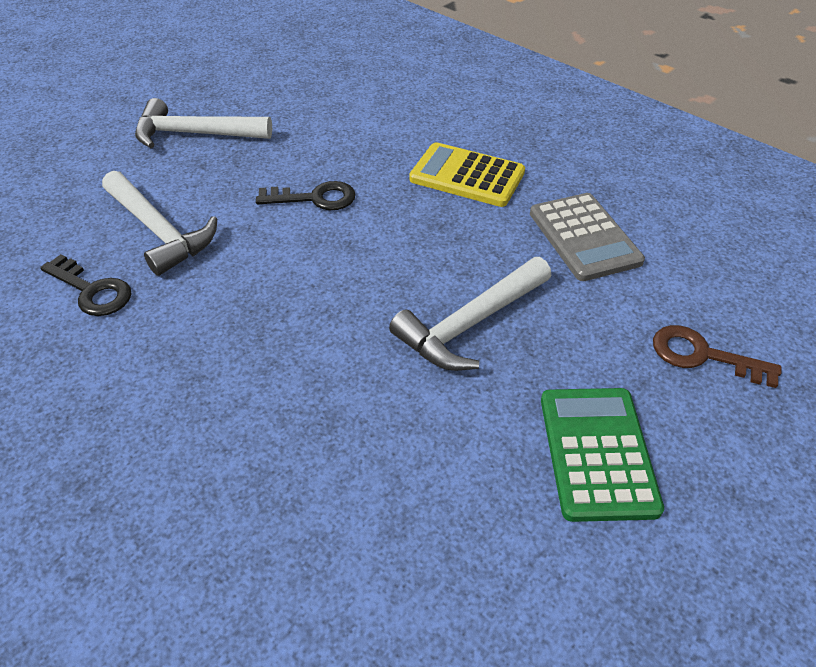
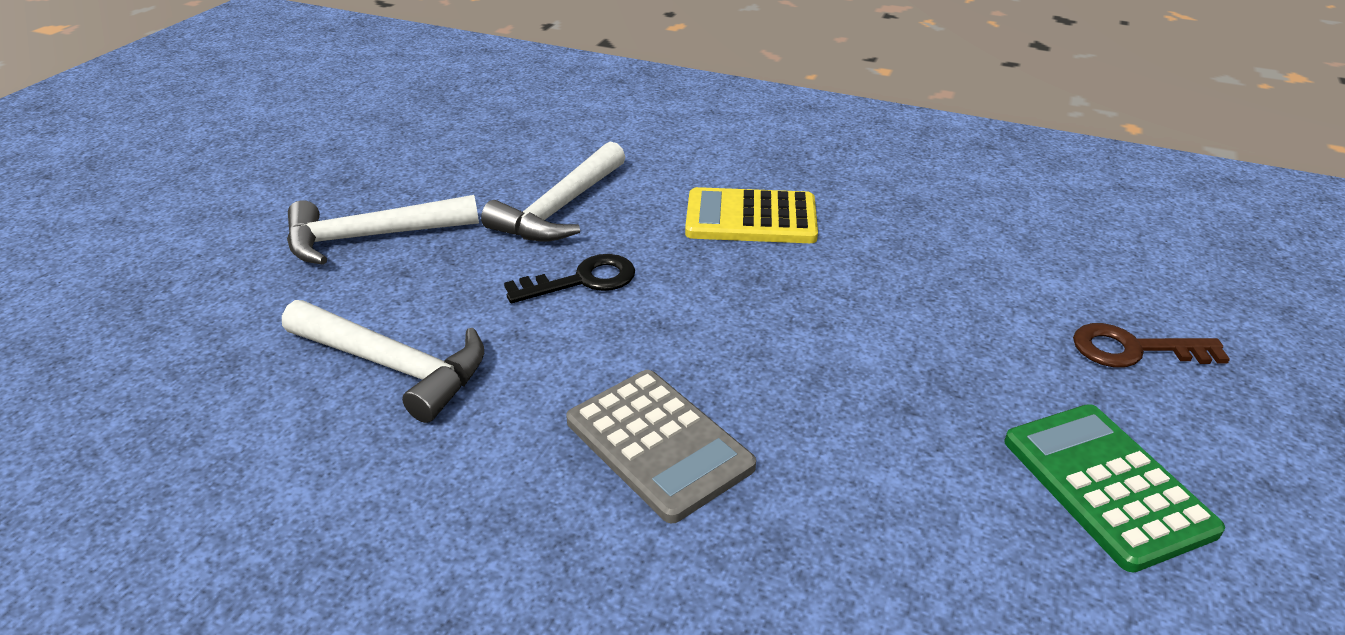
camera: 20 degrees left, 10 degrees down
black key [40,254,131,316] -> none
white hammer [389,257,551,371] -> white hammer moved to [481,141,625,242]
grey calculator [530,193,645,281] -> grey calculator moved to [566,370,756,523]

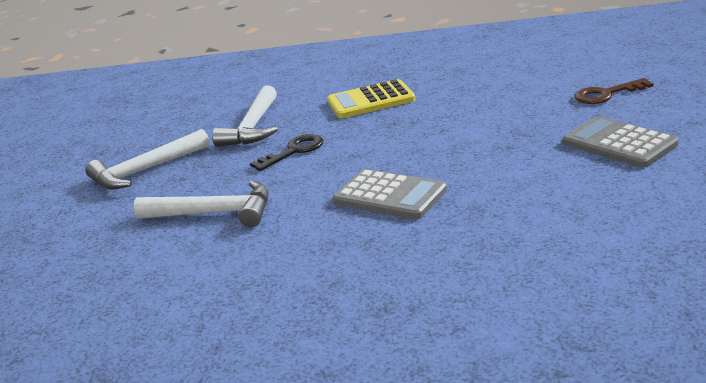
camera: 15 degrees left, 10 degrees down
green calculator [1004,404,1225,573] -> grey calculator [563,116,678,168]

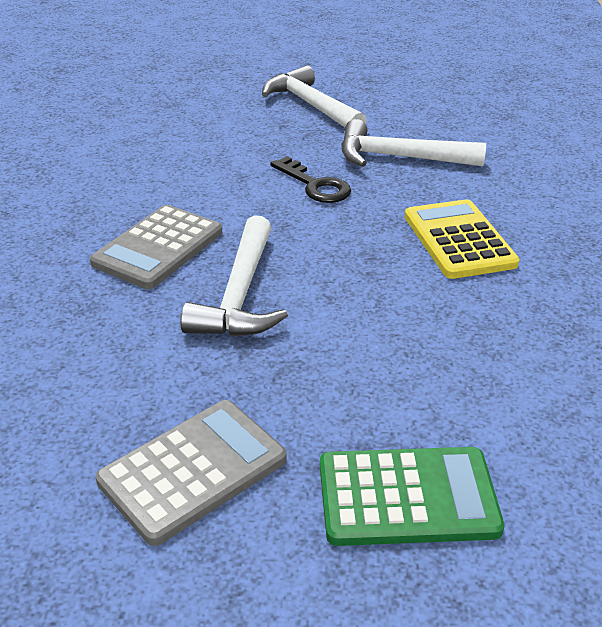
camera: 85 degrees right, 10 degrees up
white hammer [133,181,269,227] -> white hammer moved to [180,215,288,337]
brown key [574,78,654,104] -> green calculator [320,447,504,546]

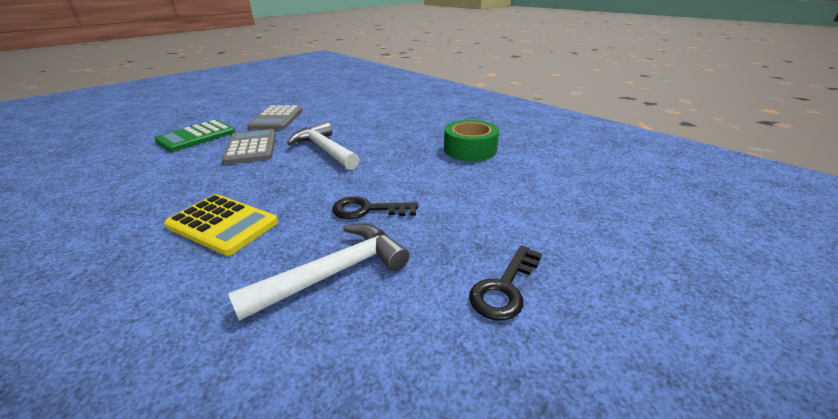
camera: 135 degrees right, 5 degrees down
grey calculator [90,205,222,289] -> grey calculator moved to [222,129,276,165]
white hammer [262,65,367,127] -> black key [469,245,542,320]
none -> green tape [444,120,499,161]

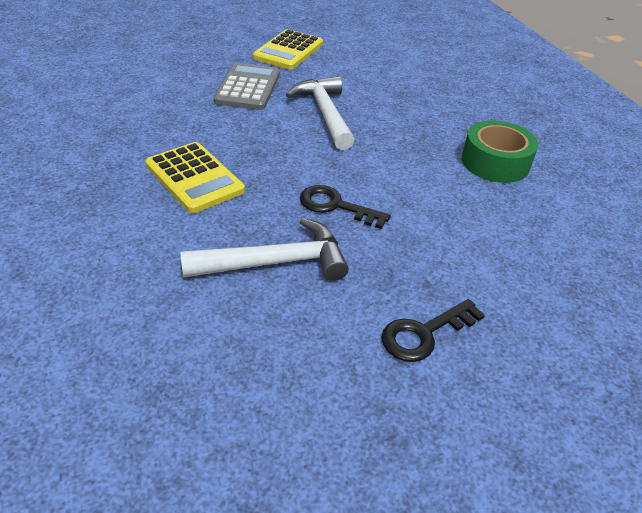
camera: 20 degrees right, 10 degrees up
green calculator [154,120,235,152] -> none
grey calculator [247,105,303,130] -> yellow calculator [253,29,323,70]

